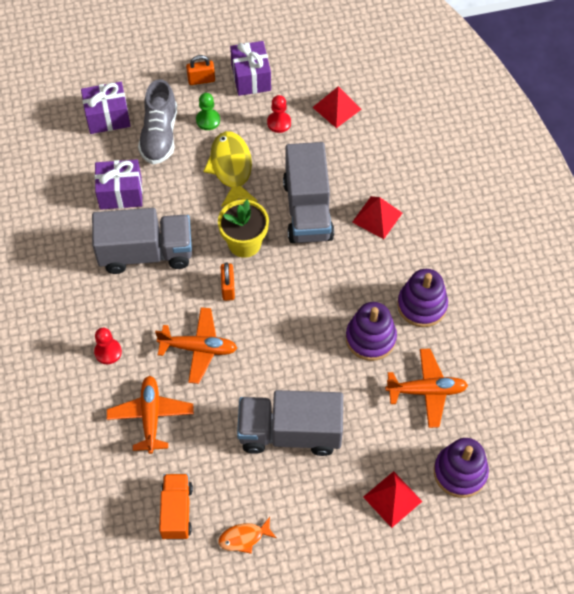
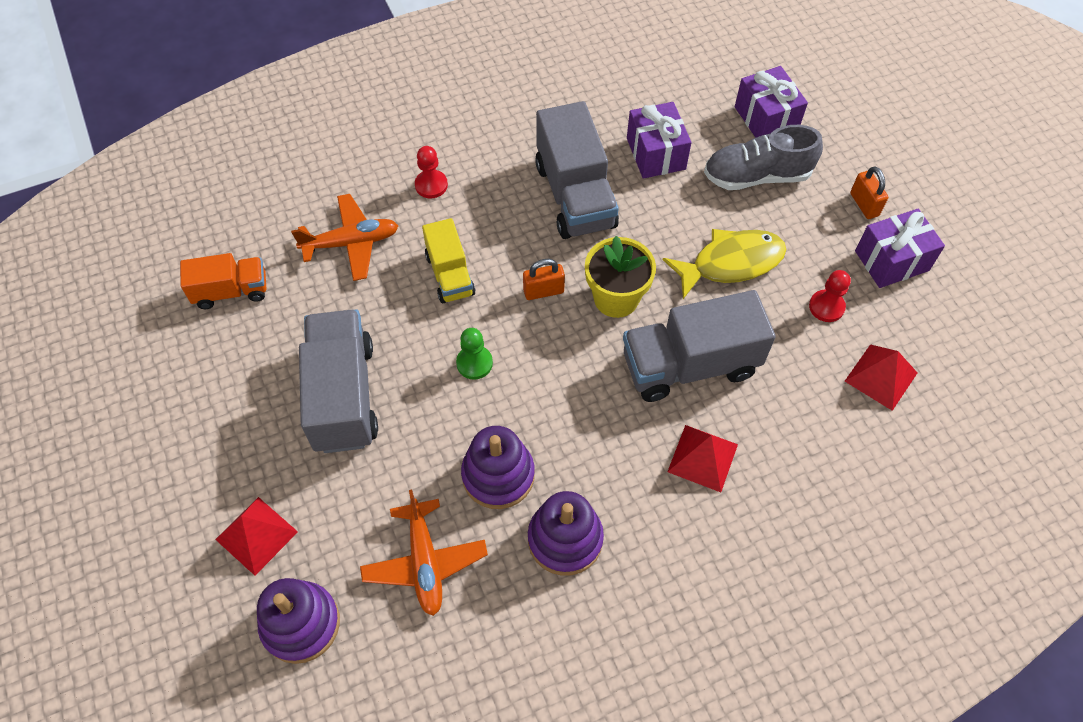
camera: 80 degrees right, 0 degrees up
orange plane [155,307,237,384] -> yellow truck [422,218,476,303]
green pawn [196,93,220,130] -> green pawn moved to [456,328,493,380]
orange fish [218,517,276,554] -> none

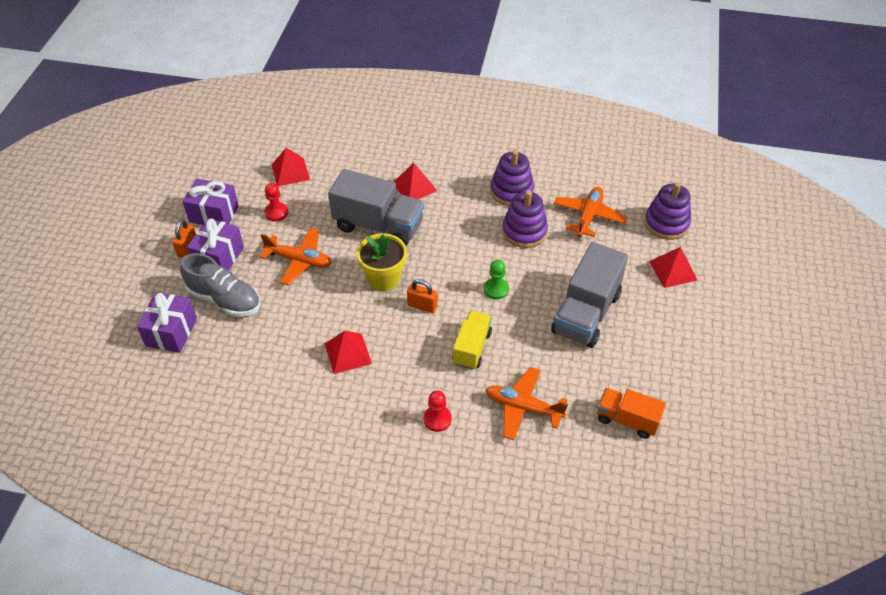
camera: 145 degrees left, 10 degrees down
grey truck [535,101,619,239] -> red pyramid [325,331,372,374]
purple gift [627,102,691,179] -> purple gift moved to [187,218,244,271]
yellow fish [663,229,786,299] -> orange plane [260,228,332,285]

